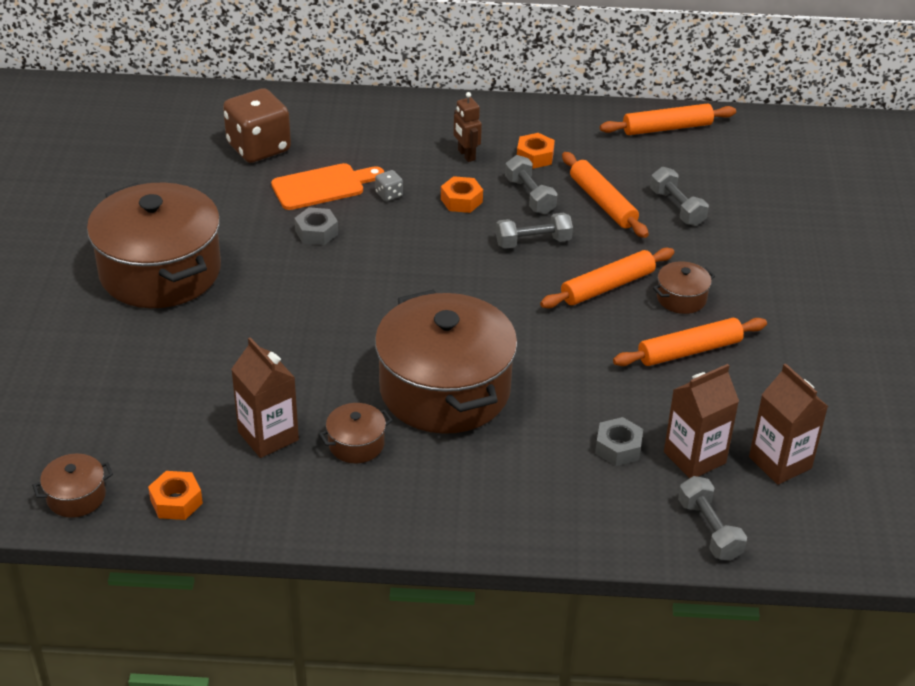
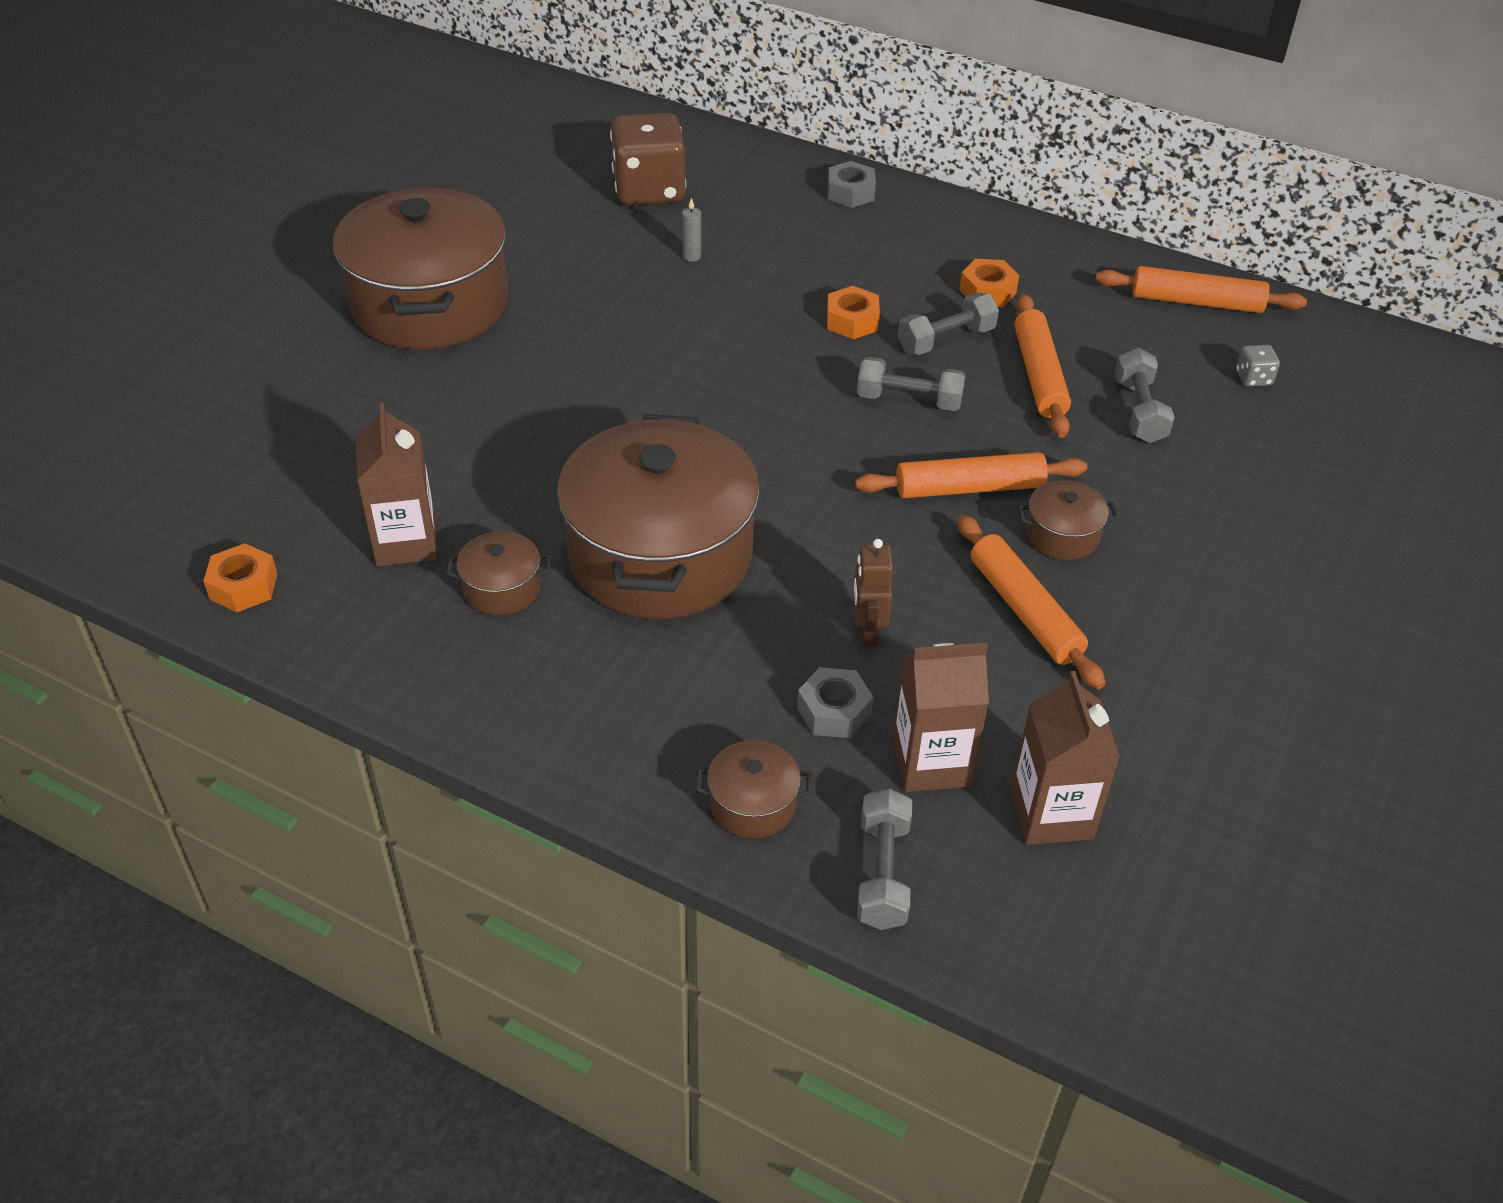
camera: 25 degrees right, 5 degrees up
brown pot [32,453,113,518] -> brown pot moved to [696,740,812,838]
orange cutting board [271,163,384,210] -> grey candle [682,198,701,262]
grey nut [294,207,338,245] -> grey nut moved to [828,161,876,208]
grey dice [375,170,403,201] -> grey dice moved to [1236,345,1280,387]
brown robot [454,92,482,162] -> brown robot moved to [853,539,893,646]
grey dumbbell [505,155,557,214] -> grey dumbbell turned 60 degrees clockwise [898,293,999,355]
orange rolling pin [613,318,767,366] -> orange rolling pin turned 60 degrees clockwise [957,515,1105,689]

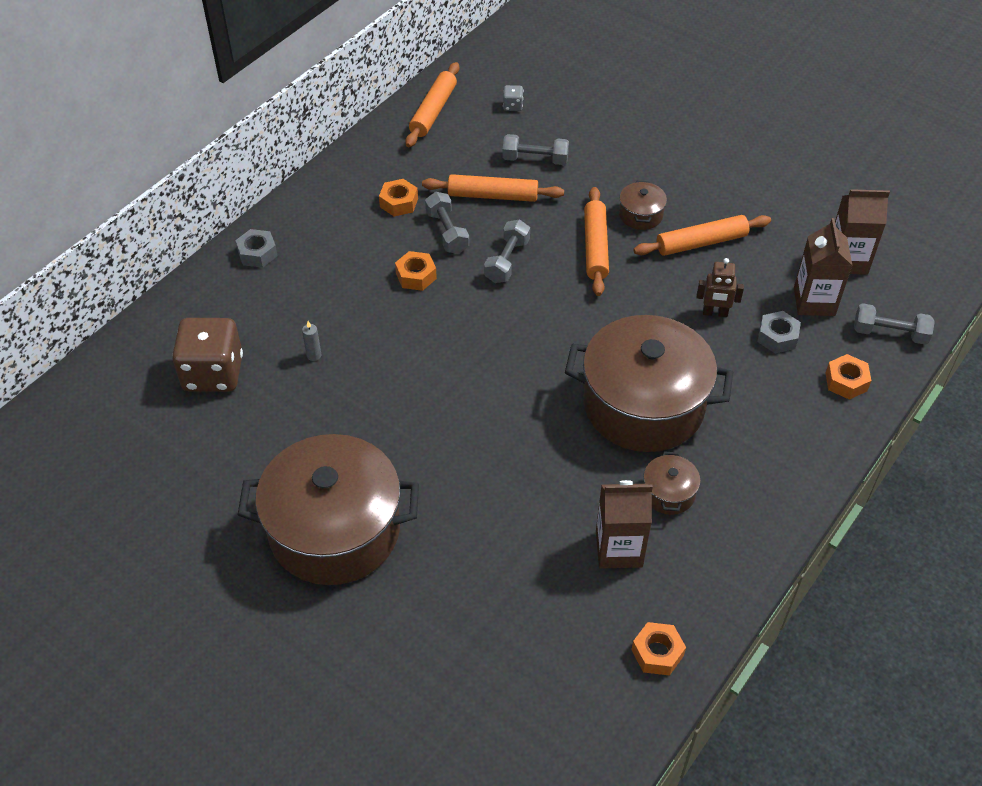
camera: 80 degrees left, 5 degrees up
brown pot [696,740,812,838] -> orange nut [826,354,871,400]

